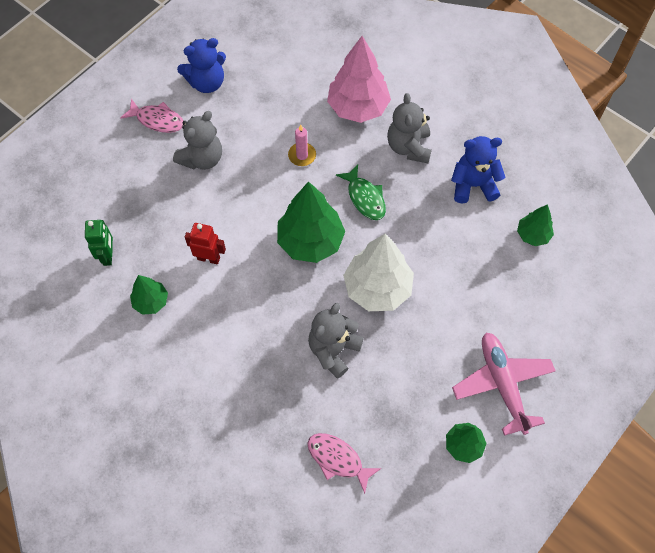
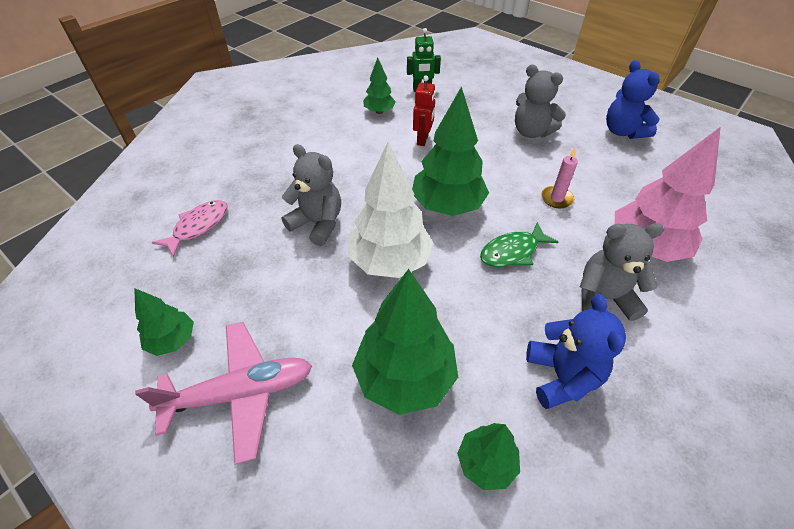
camera: 90 degrees right, 15 degrees down
pink fish [120,99,183,133] -> none
none -> green tree [352,269,458,415]

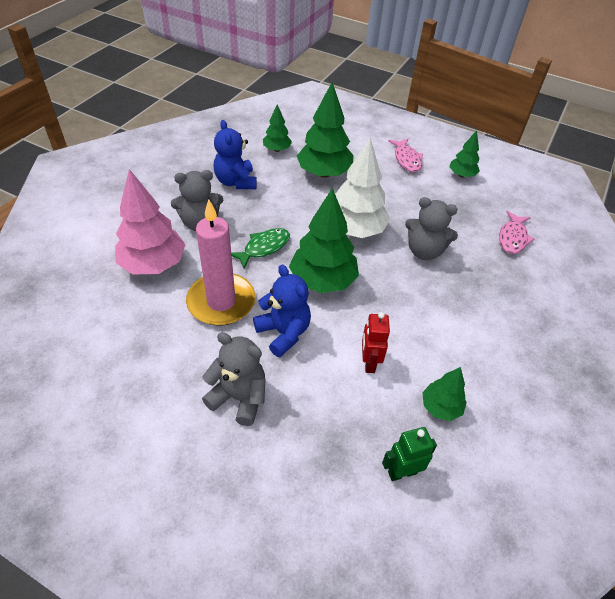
camera: 165 degrees right, 0 degrees up
pink plane [135,322,312,465] -> pink fish [388,139,423,172]
pink candle [541,148,578,208] -> pink candle [186,199,255,326], size x2.19
blue teddy bear [606,60,660,139] -> blue teddy bear moved to [253,265,311,357]

